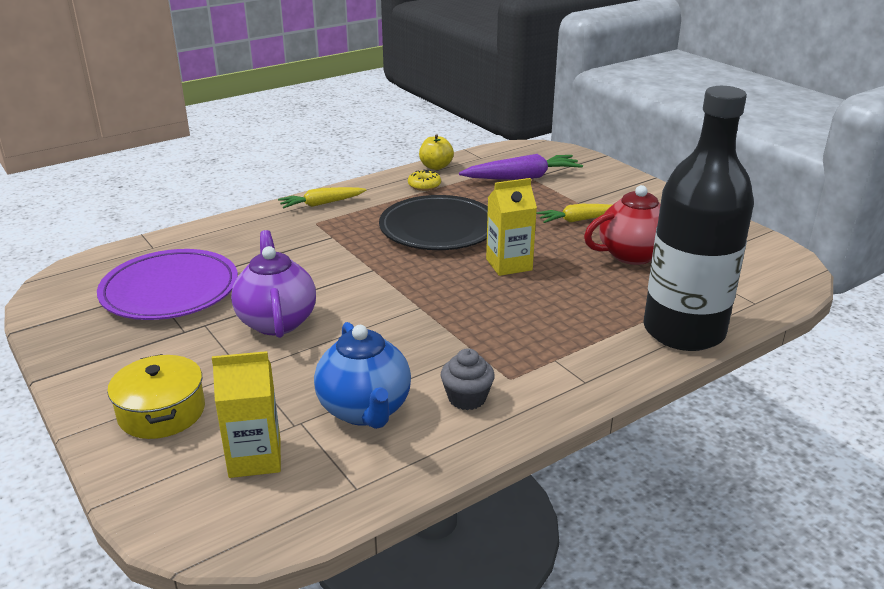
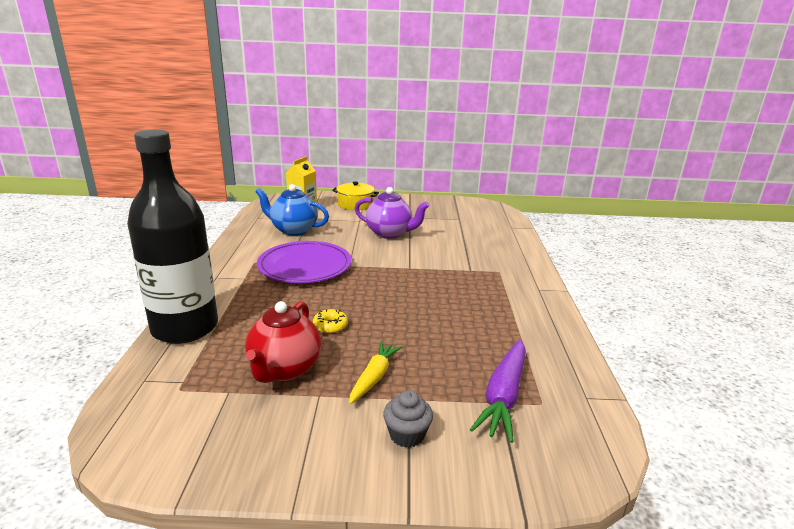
camera: 125 degrees right, 5 degrees down
purple plate [97,249,238,320] -> purple plate moved to [257,241,352,283]
yellow carrot [278,187,366,209] -> none
black plate [379,195,488,250] -> none
yellow donut [408,170,441,191] -> yellow donut moved to [313,309,348,334]
yellow apple [419,134,454,170] -> none
grey cupcake [441,348,495,410] -> grey cupcake moved to [383,390,433,448]
yellow carton [486,178,537,276] -> none

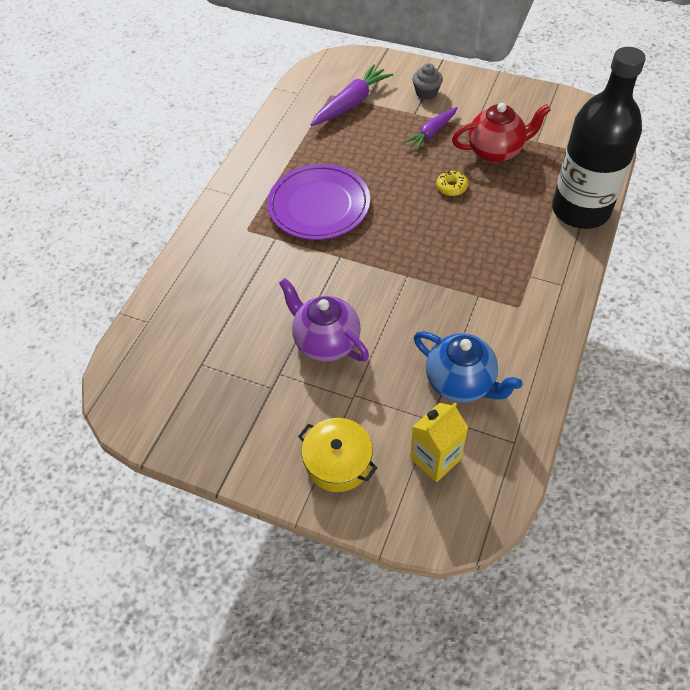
camera: 155 degrees left, 30 degrees up
red teapot [245,301,321,383] -> red teapot turned 45 degrees clockwise [452,103,551,163]
purple plate [257,241,352,283] -> purple plate moved to [267,164,370,240]
yellow carrot [349,341,402,404] -> purple carrot [403,107,458,151]

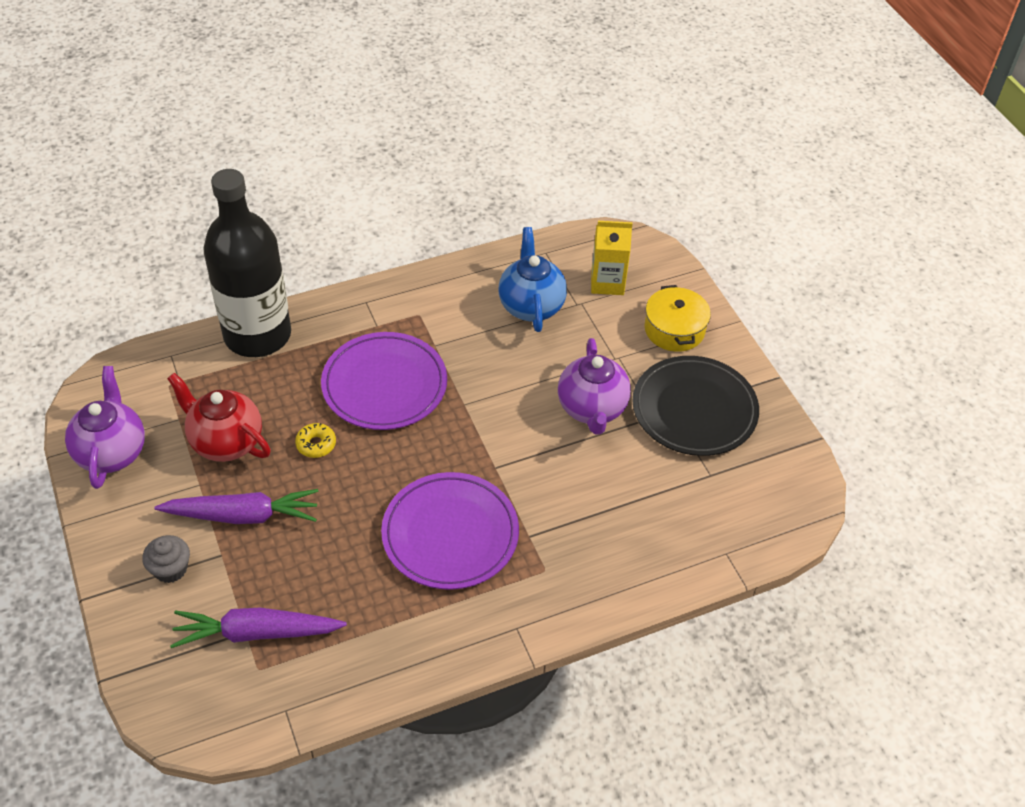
camera: 140 degrees left, 5 degrees down
purple carrot [403,107,458,151] -> purple carrot [155,489,318,524], size x1.50
none -> purple teapot [65,366,145,489]
none -> purple plate [321,332,447,430]
none -> black plate [632,356,759,456]

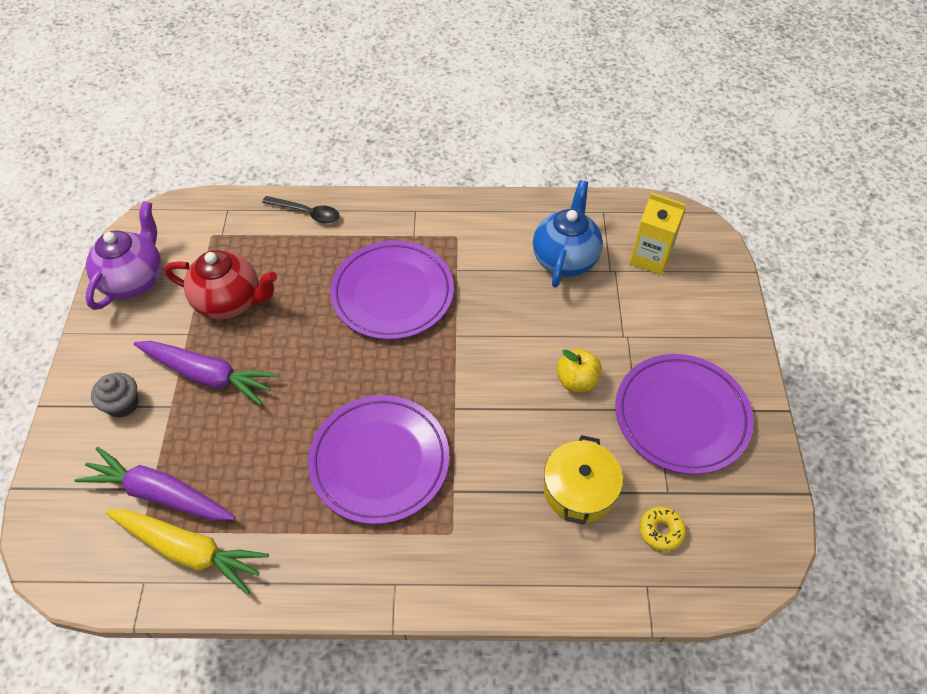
camera: 25 degrees right, 5 degrees up
red teapot [167,373,271,462] -> red teapot turned 135 degrees clockwise [165,250,277,319]
black bottle [203,169,291,357] -> black spoon [262,196,340,224]
yellow donut [295,423,336,458] -> yellow donut moved to [640,507,686,551]
purple teapot [558,338,631,435] -> yellow apple [557,349,602,392]
black plate [632,356,759,456] -> purple plate [615,354,754,475]
yellow pot [644,285,711,352] -> yellow pot moved to [543,435,623,524]
none -> yellow carrot [105,510,269,595]

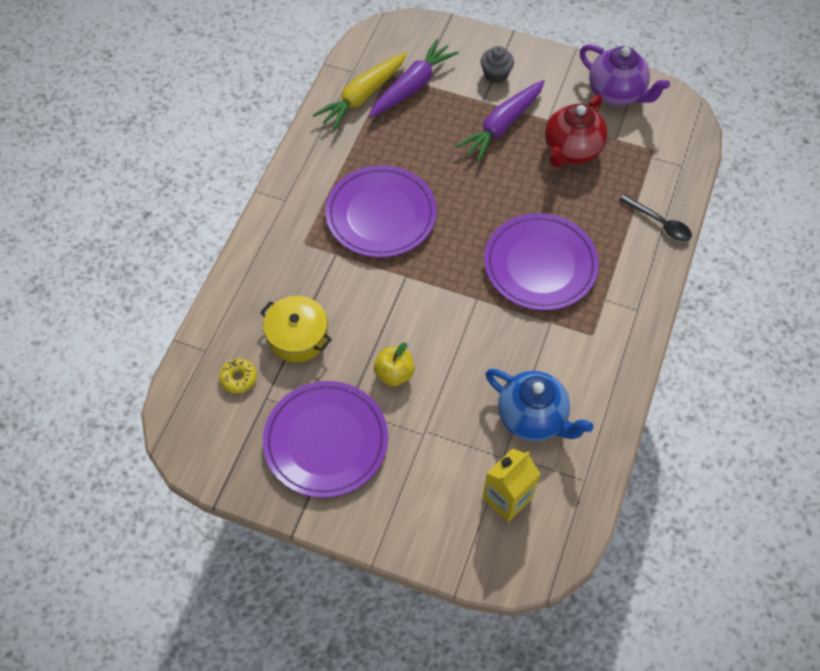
camera: 110 degrees right, 5 degrees up
black spoon [262,196,340,224] -> black spoon turned 90 degrees counterclockwise [619,194,692,242]

